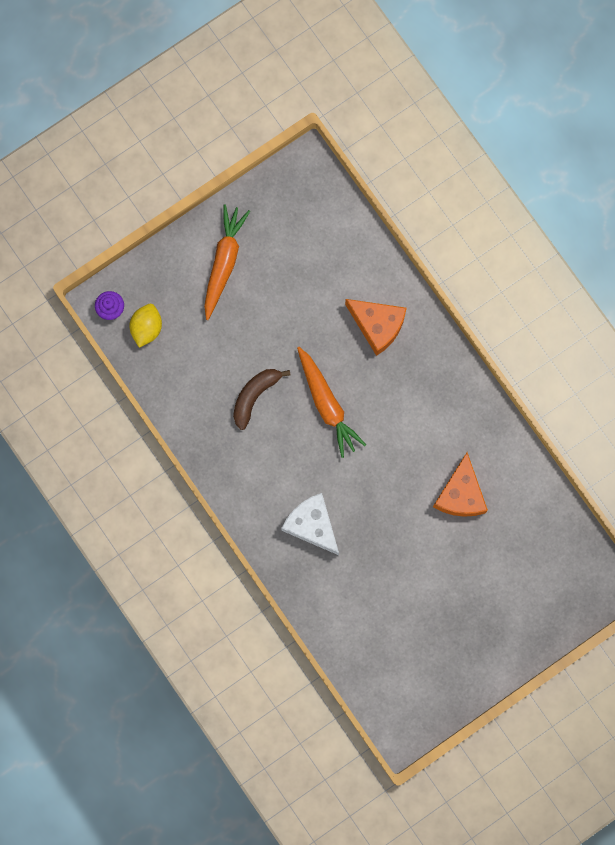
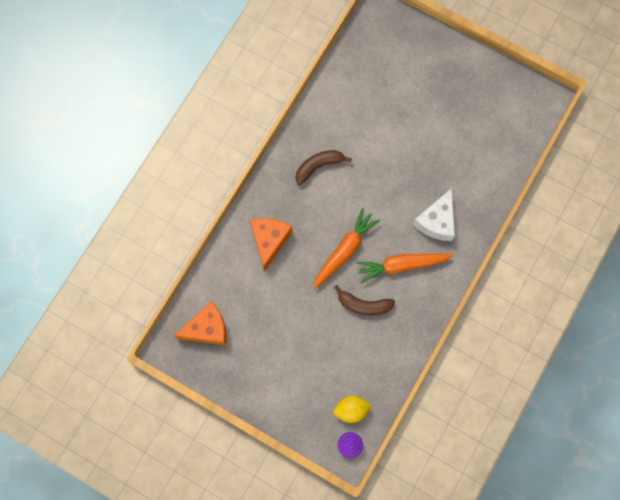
camera: 115 degrees left, 5 degrees down
orange carrot [204,204,250,320] -> orange carrot moved to [356,254,453,283]
orange cheese [433,453,488,517] -> orange cheese moved to [174,301,227,345]
none -> brown banana [296,150,352,185]

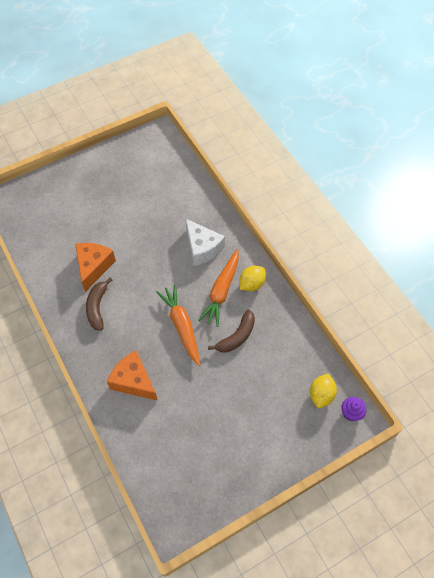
camera: 60 degrees left, 15 degrees down
orange cheese [174,301,227,345] -> orange cheese moved to [75,243,116,292]
none -> yellow lemon [239,266,266,291]

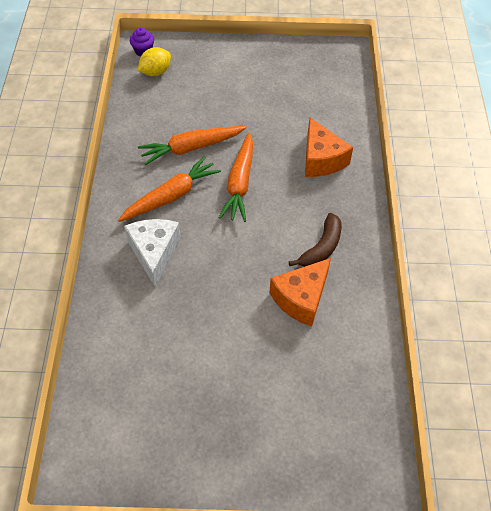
camera: 150 degrees left, 5 degrees down
brown banana [208,310,255,353] -> orange carrot [138,126,246,165]
yellow lemon [239,266,266,291] -> none

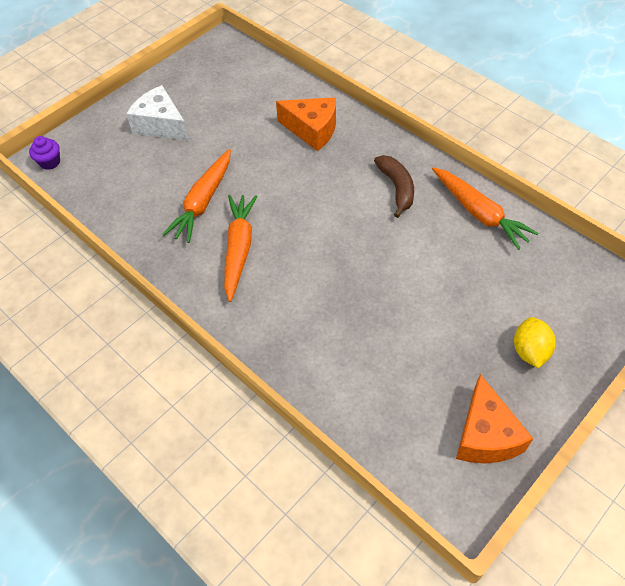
camera: 45 degrees left, 0 degrees up
white cheese [124,219,181,287] -> white cheese moved to [126,85,189,141]
yellow lemon [138,47,171,76] -> yellow lemon moved to [514,317,556,368]
orange carrot [219,133,253,222] -> orange carrot moved to [432,167,538,250]
orange cheese [269,258,331,327] -> orange cheese moved to [456,374,533,463]

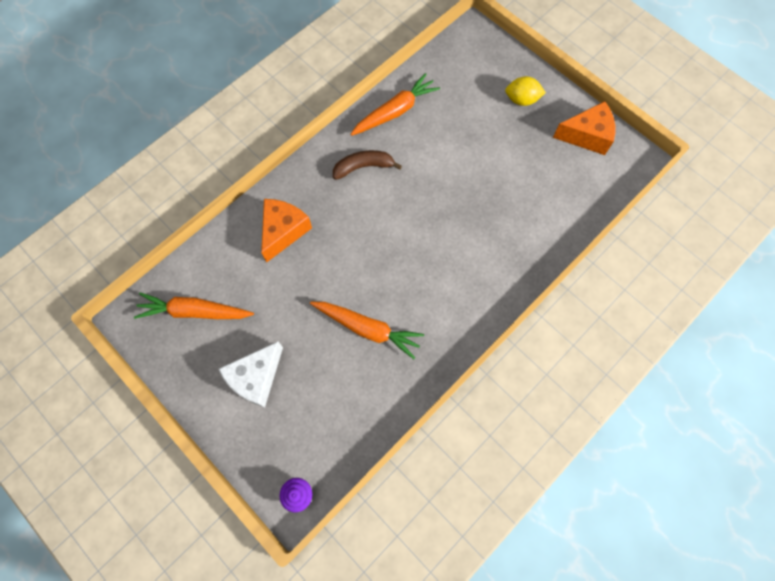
camera: 90 degrees left, 15 degrees up
orange carrot [224,195,257,302] -> orange carrot moved to [134,293,254,319]

